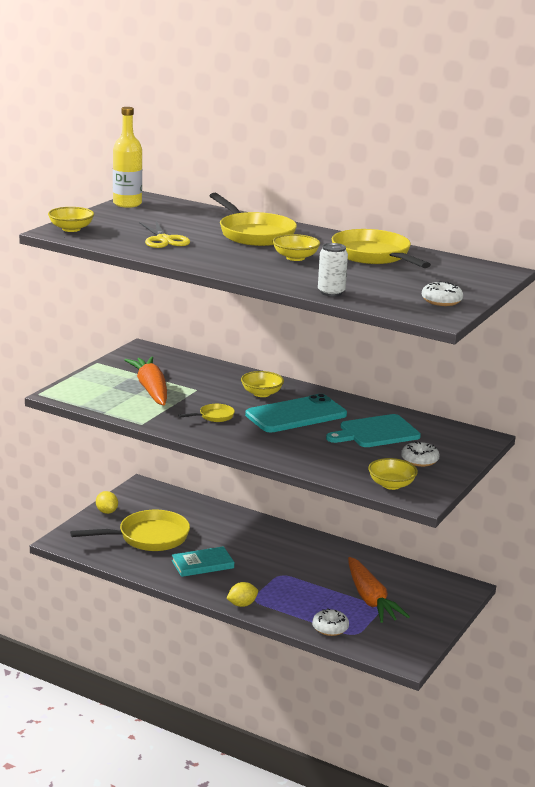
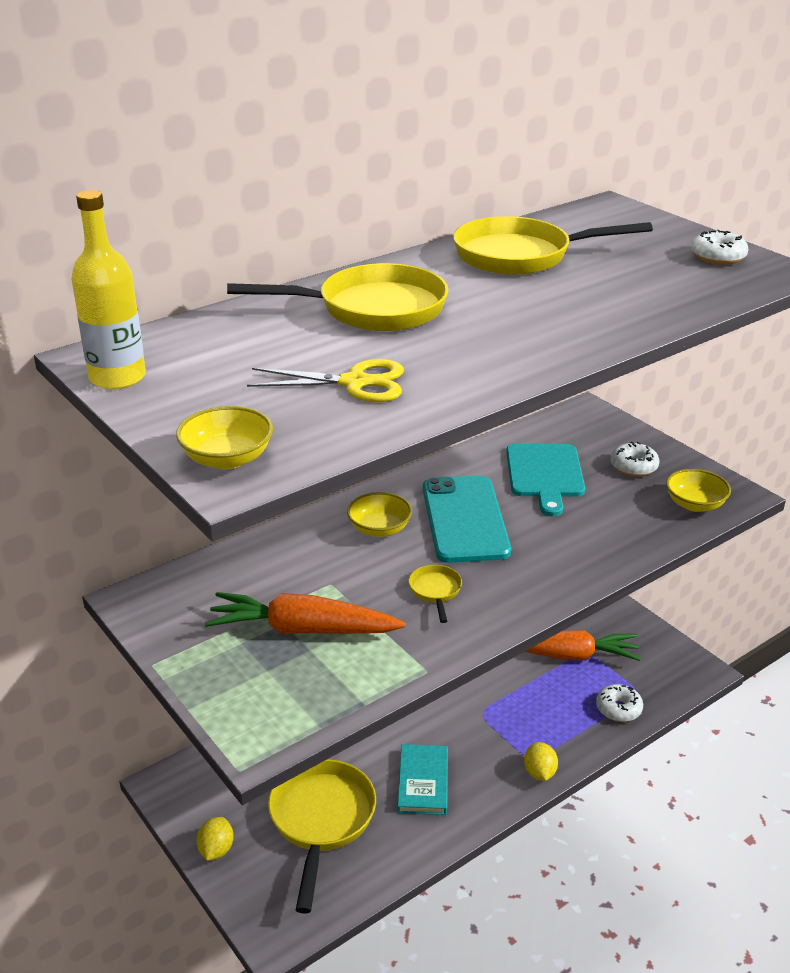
camera: 65 degrees left, 10 degrees up
yellow lemon [96,491,118,514] -> yellow lemon turned 75 degrees counterclockwise [197,817,234,861]
yellow bowl [273,234,320,261] -> none
white can [318,243,348,296] -> none

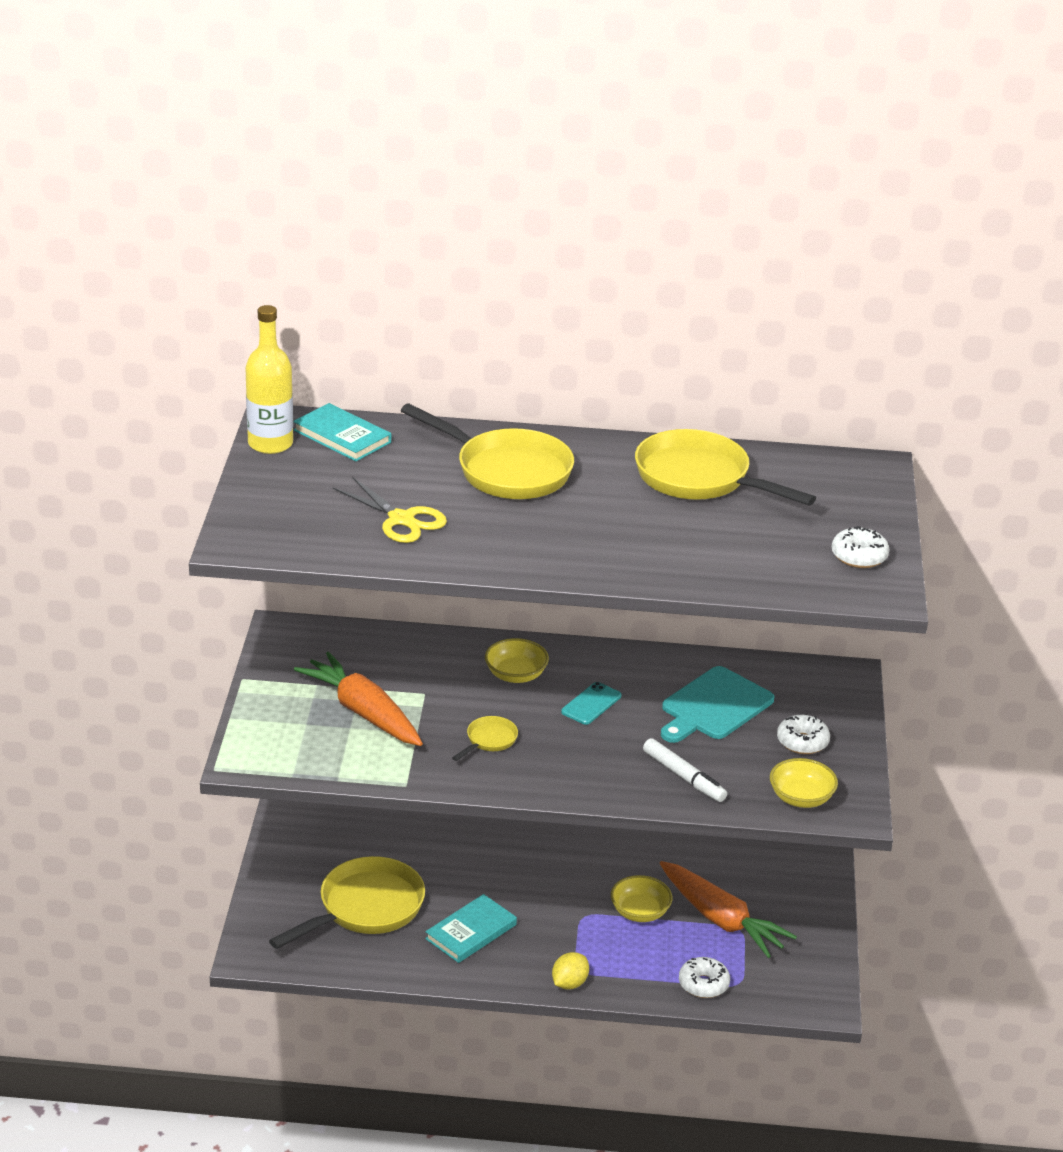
camera: 40 degrees right, 0 degrees up
yellow bowl [176,406,273,469] -> yellow bowl moved to [611,875,672,922]
yellow lemon [197,817,234,861] -> none
turquoise phone [423,476,511,563] -> turquoise phone [561,682,621,725], size x0.46
none -> turquoise book [293,403,391,461]
none -> white marker [643,738,727,802]

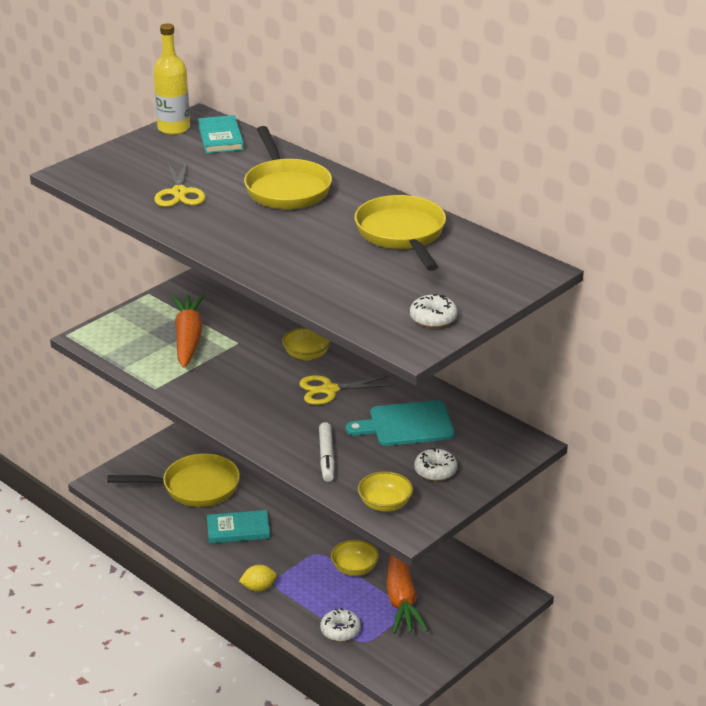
camera: 40 degrees right, 0 degrees up
yellow pan [452,716,518,761] -> none
turquoise phone [561,682,621,725] -> yellow scissors [299,375,393,405]

